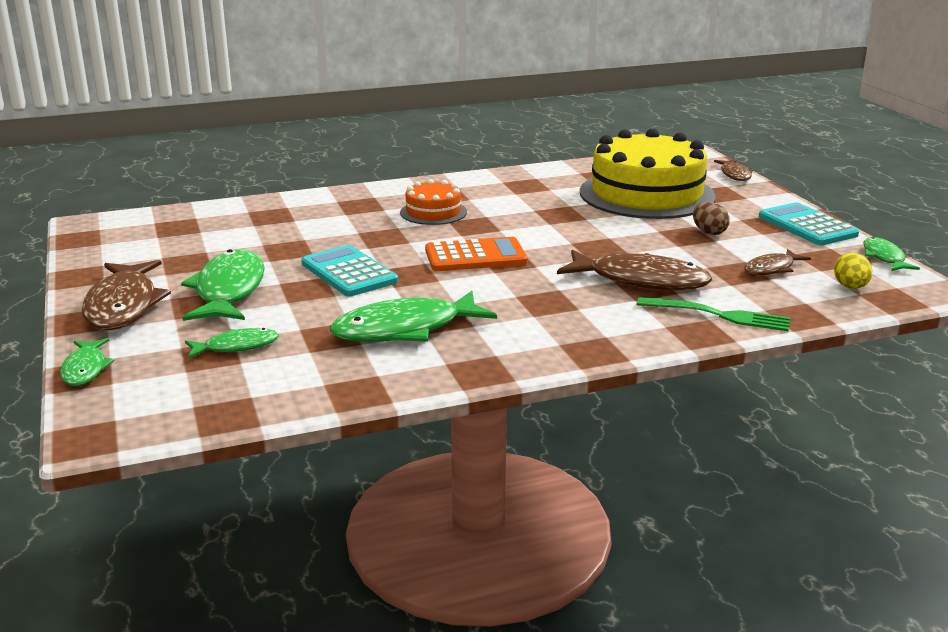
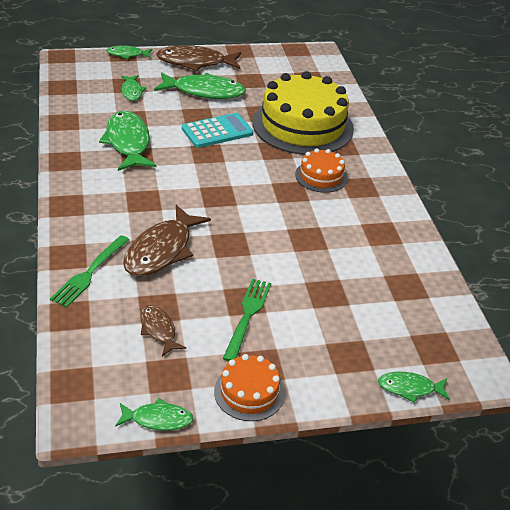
camera: 95 degrees right, 15 degrees up
orange calculator [425,237,528,271] -> none
yellow cake [580,128,716,219] -> yellow cake moved to [253,71,354,155]
brown egg [693,202,730,235] -> green fork [223,279,271,362]
brown fish [714,159,753,181] -> green fish [378,371,450,403]
turquoise calculator [759,202,859,245] -> orange cake [214,354,285,421]
yellow egg [834,253,872,289] -> none

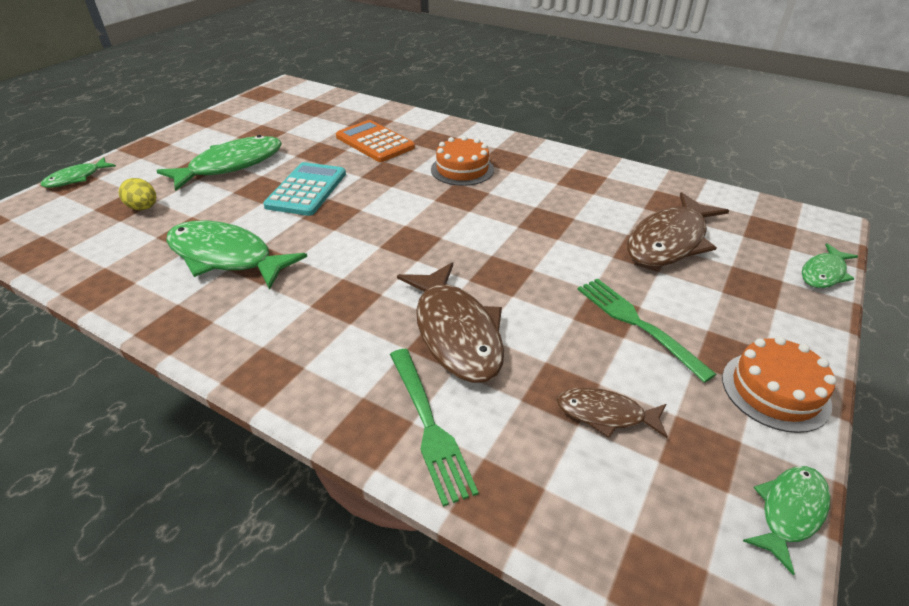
camera: 45 degrees left, 0 degrees up
green fish [121,75,146,101] -> yellow egg [119,178,156,210]
brown fish [156,45,241,71] -> brown fish moved to [627,192,729,267]
yellow cake [253,71,354,155] -> orange calculator [336,120,415,162]

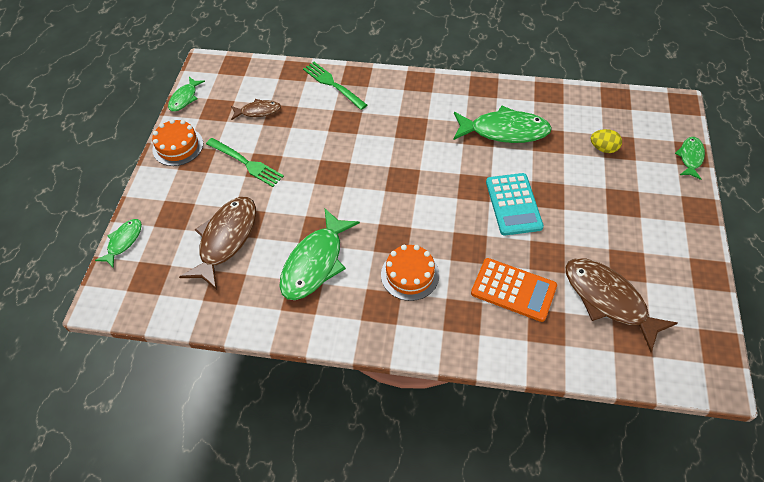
camera: 160 degrees right, 15 degrees up
green fish [156,135,282,191] -> green fish moved to [280,209,360,300]
brown fish [397,262,504,383] -> brown fish moved to [565,258,678,352]

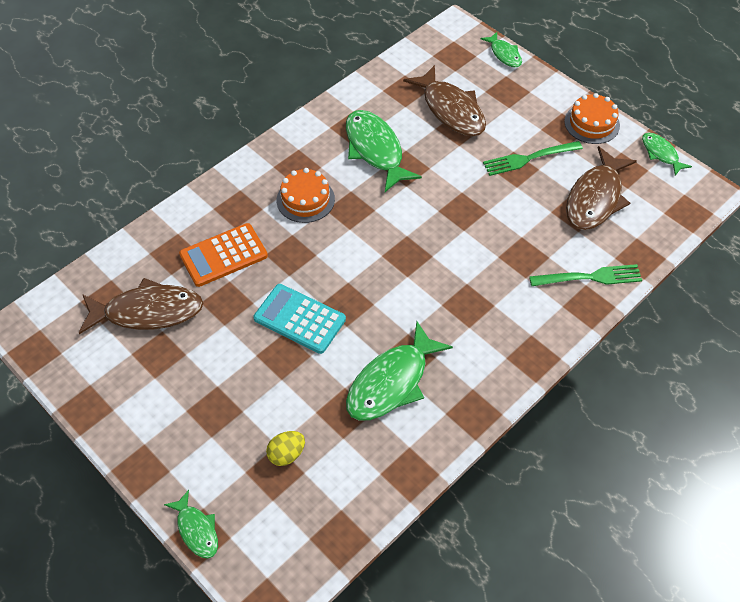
camera: 125 degrees right, 0 degrees up
brown fish [231,99,281,120] -> brown fish [566,146,637,230], size x1.86

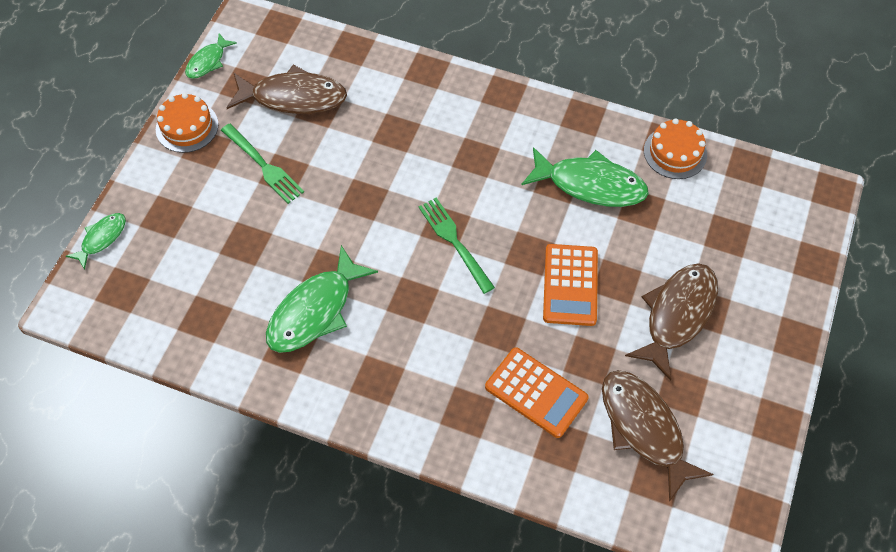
camera: 115 degrees left, 5 degrees up
green fish [164,490,218,559] -> none
turquoise calculator [253,284,346,354] -> orange calculator [543,244,598,326]
yellow egg [266,431,305,466] -> none
orange cake [277,168,335,223] -> orange cake moved to [644,118,707,179]
brown fish [403,65,486,136] -> brown fish moved to [625,263,718,381]
green fork [529,264,642,286] -> green fork moved to [418,198,495,294]

